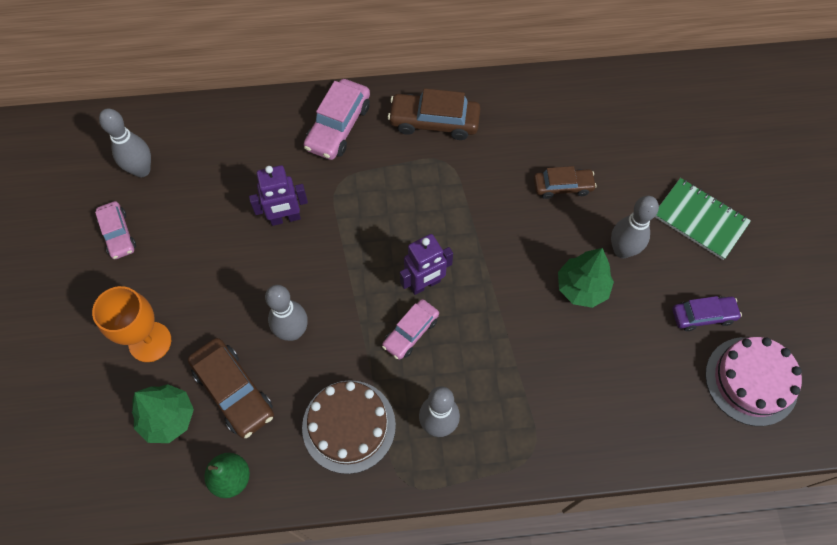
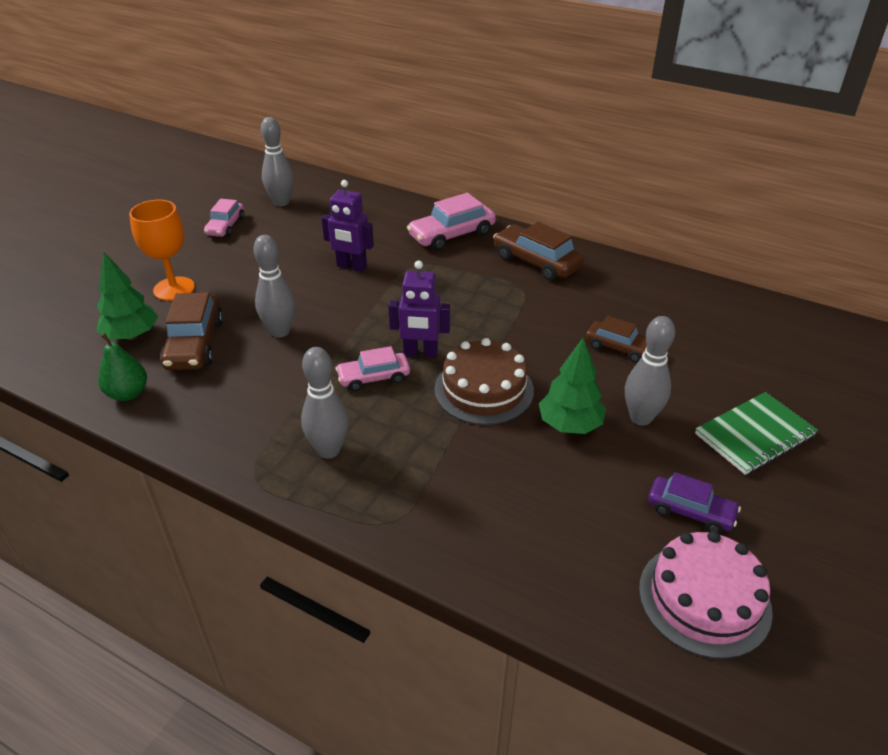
camera: 35 degrees right, 25 degrees down
brown cake [302,380,396,474] -> brown cake moved to [434,338,534,425]
green notebook [655,178,751,260] -> green notebook turned 75 degrees clockwise [695,392,818,475]

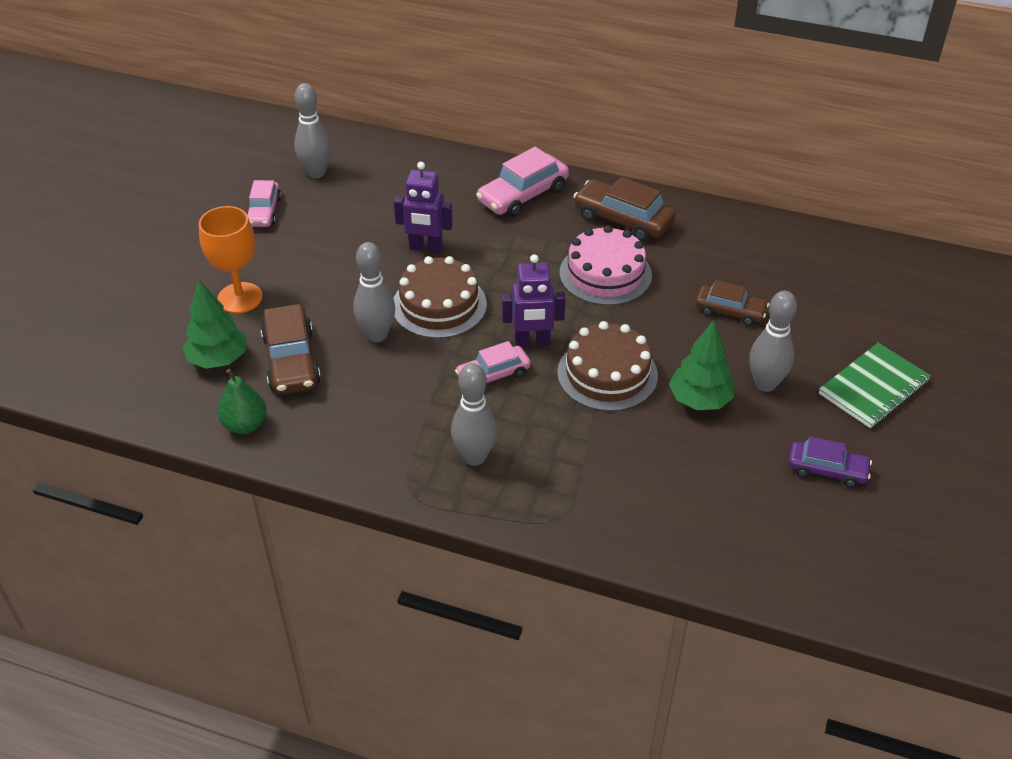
camera: 10 degrees left, 5 degrees up
pink cake [639,531,773,659] -> pink cake moved to [560,225,652,306]
none -> brown cake [393,256,487,339]

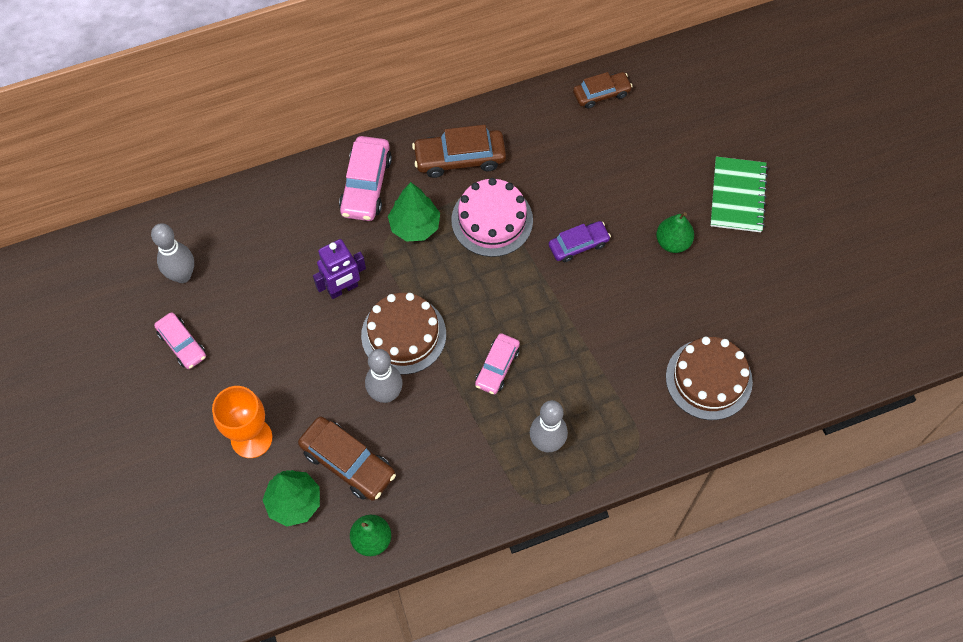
camera: 40 degrees left, 20 degrees up
purple robot [502,254,566,347] -> none
brown cake [557,321,658,411] -> brown cake moved to [666,337,753,420]
green tree [669,320,734,410] -> green tree moved to [388,182,440,242]
brown car [696,280,769,326] -> brown car moved to [573,72,633,108]
grey bowling pin [749,291,797,392] -> green pear [656,212,694,253]
purple car [788,436,872,488] -> purple car moved to [549,221,611,262]

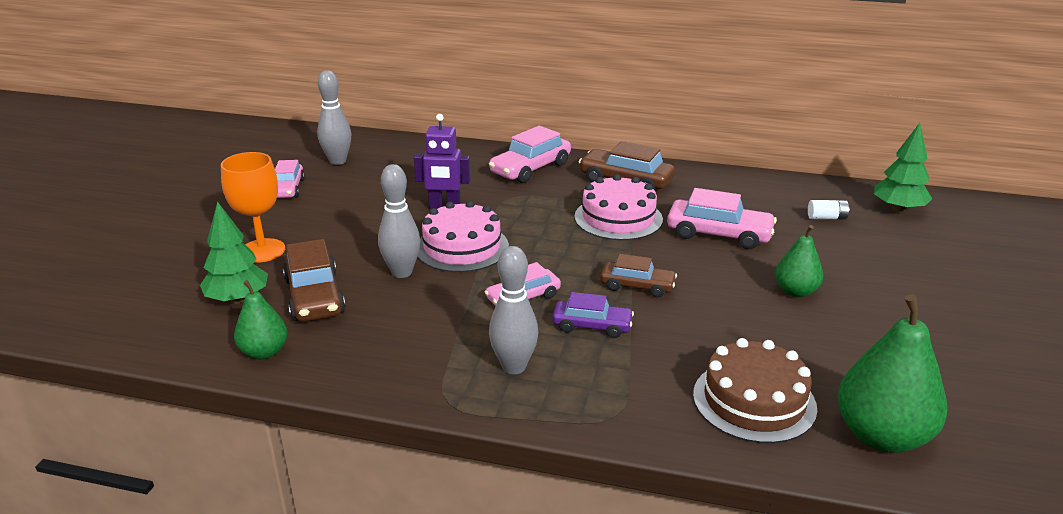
camera: 35 degrees right, 35 degrees down
brown cake [361,293,446,375] -> pink cake [417,201,509,272]
green tree [388,182,440,242] -> green tree moved to [874,123,932,212]
purple car [549,221,611,262] -> purple car moved to [552,292,634,338]
brown car [573,72,633,108] -> brown car moved to [600,254,677,297]
green notebook [710,156,768,232] -> none
none -> pink car [667,188,777,249]
none -> white battery [808,200,850,219]
none -> green pear [837,294,947,453]

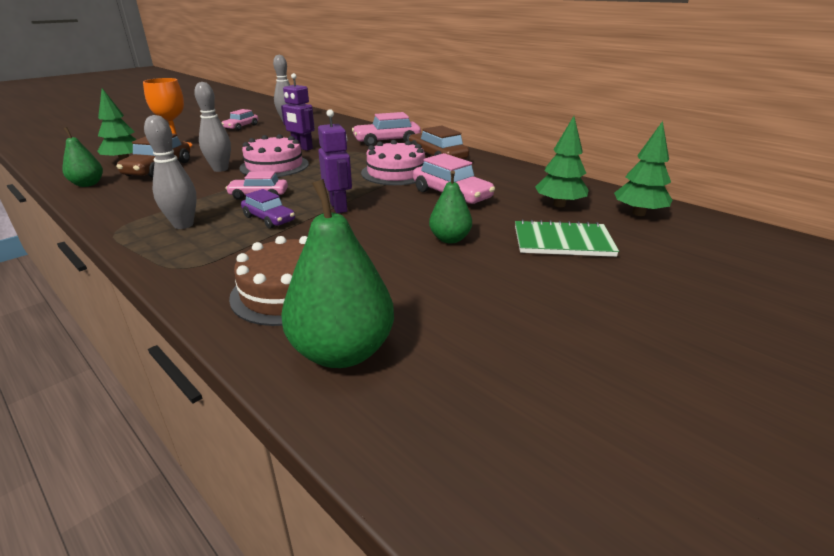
camera: 30 degrees right, 0 degrees up
brown car [600,254,677,297] -> purple robot [318,109,352,213]
white battery [808,200,850,219] -> green tree [535,116,588,207]
none -> green notebook [515,219,619,257]

